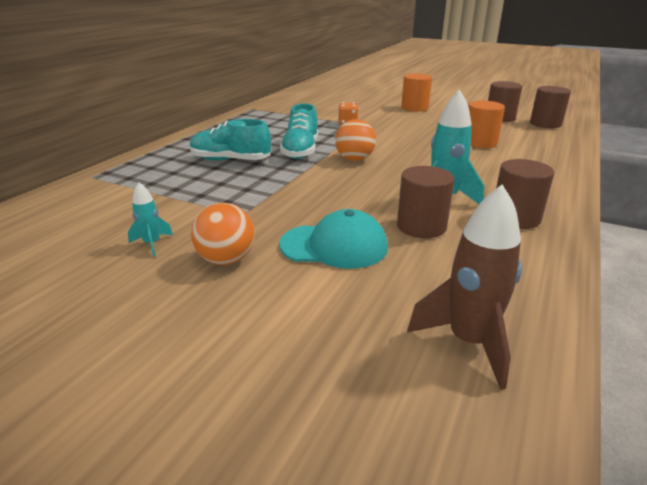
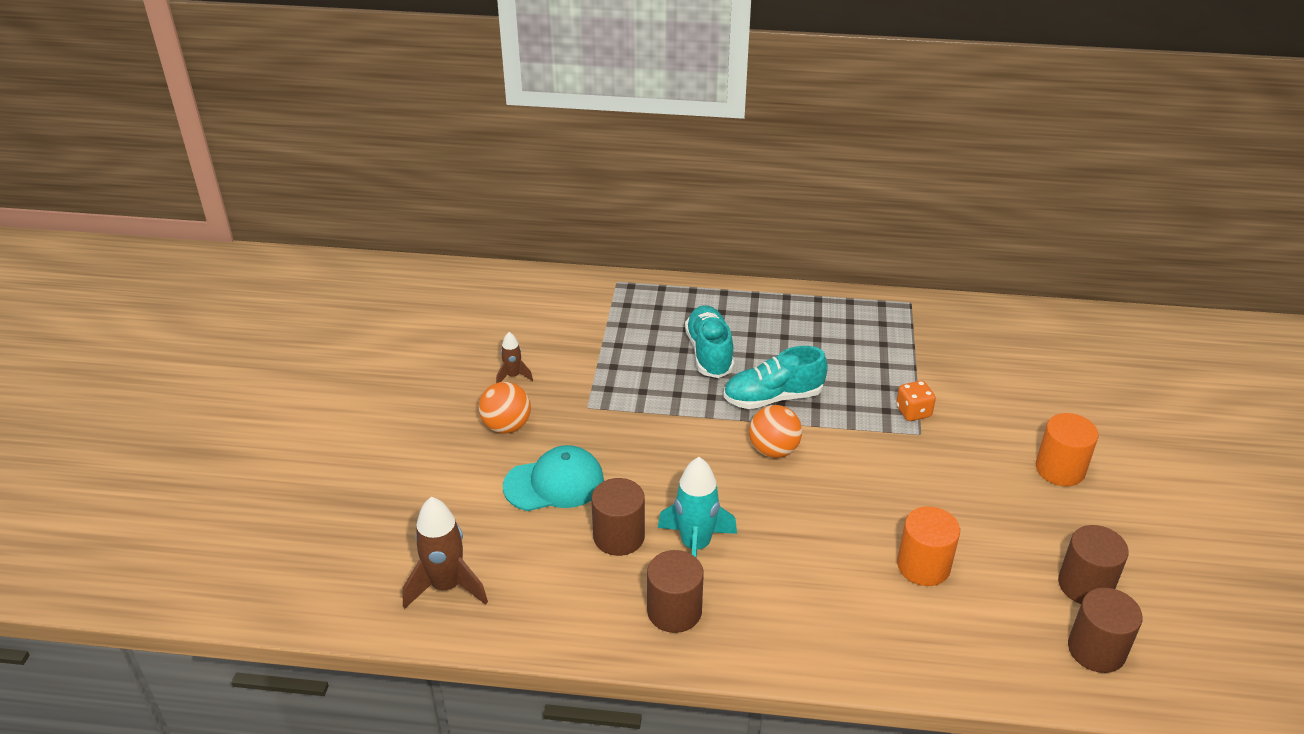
camera: 70 degrees right, 10 degrees up
turquoise rocket [128,182,173,257] -> brown rocket [496,332,533,383]
turquoise cap [279,209,388,269] -> turquoise cap turned 90 degrees counterclockwise [503,445,604,511]

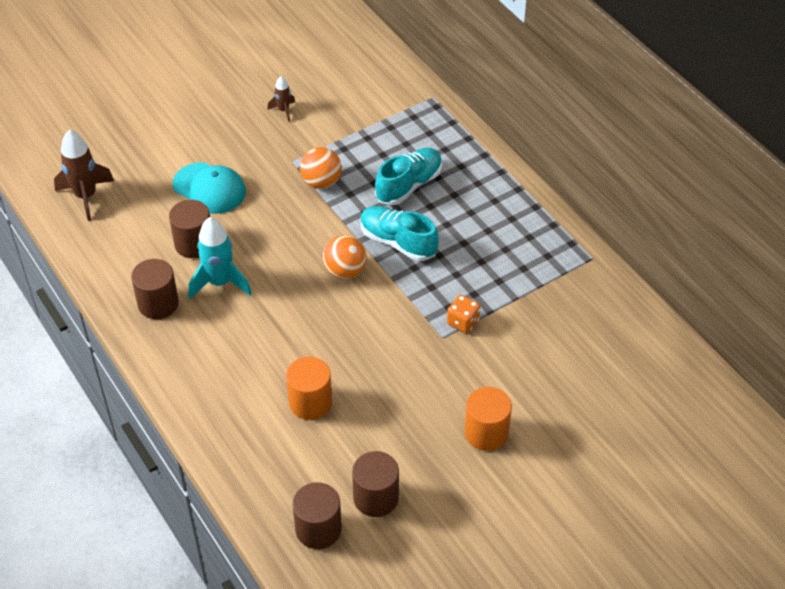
camera: 50 degrees right, 10 degrees up
orange ball [479,382,531,434] -> orange ball moved to [300,147,342,189]

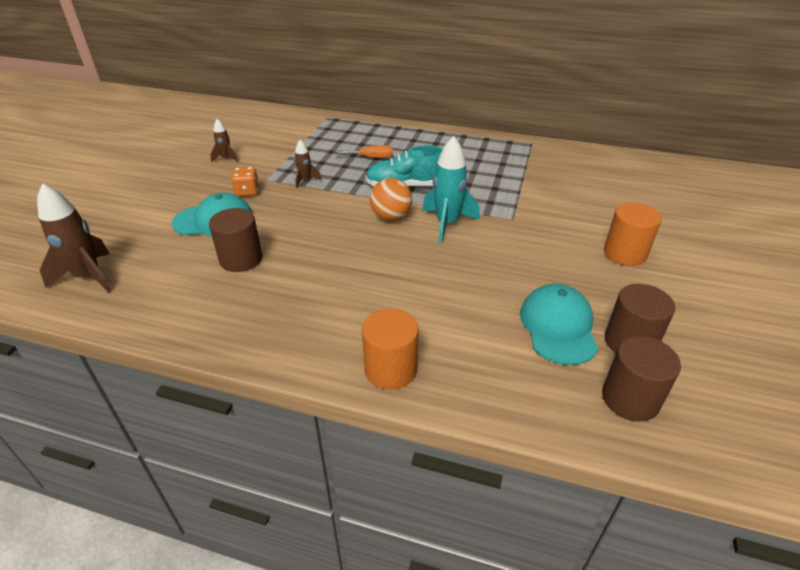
camera: 40 degrees left, 10 degrees down
brown cylinder [131,259,179,319] -> none
turquoise rocket [188,217,252,299] -> turquoise rocket moved to [422,136,480,244]
orange cylinder [286,357,332,420] -> orange cylinder moved to [362,309,419,390]
orange ball [300,147,342,189] -> brown rocket [294,140,322,188]
turquoise shoe [375,148,442,205] -> orange screwdriver [333,145,393,158]
orange dice [447,295,480,333] -> orange dice moved to [231,167,259,197]
none -> turquoise cap [520,284,598,365]

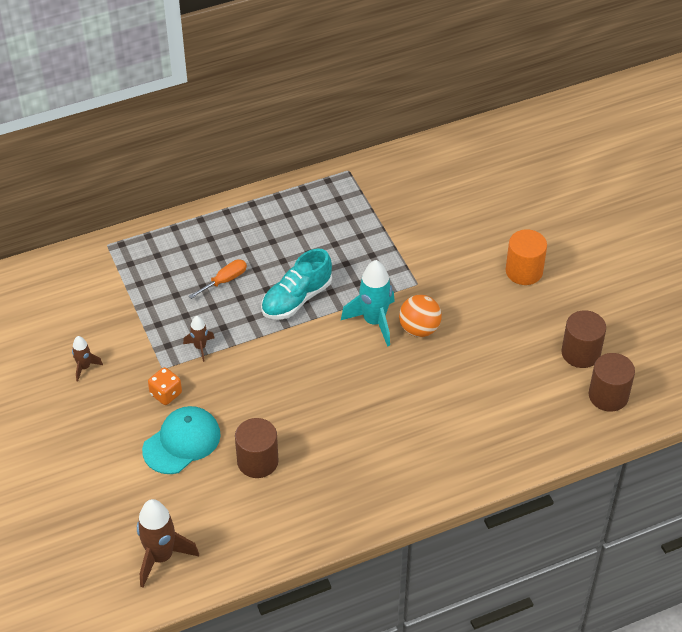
camera: 40 degrees left, 10 degrees up
orange cylinder [362,309,419,390] -> none
orange ball [370,178,412,221] -> orange ball moved to [399,295,442,337]
turquoise cap [520,284,598,365] -> none

